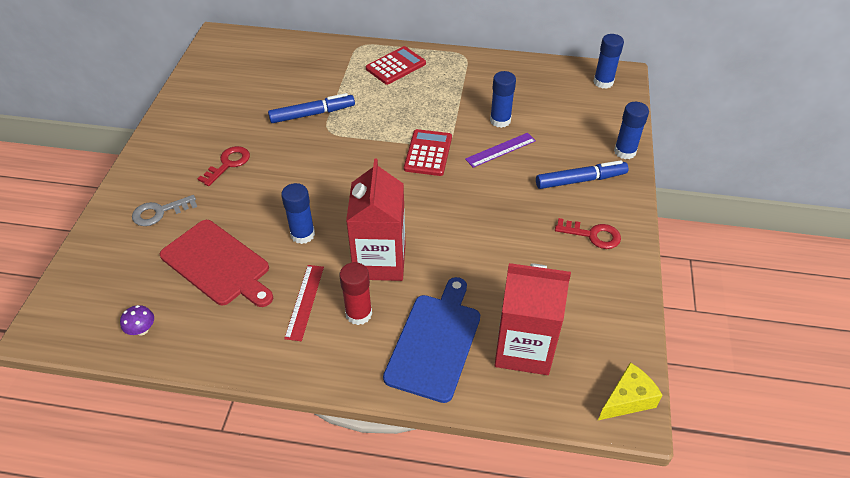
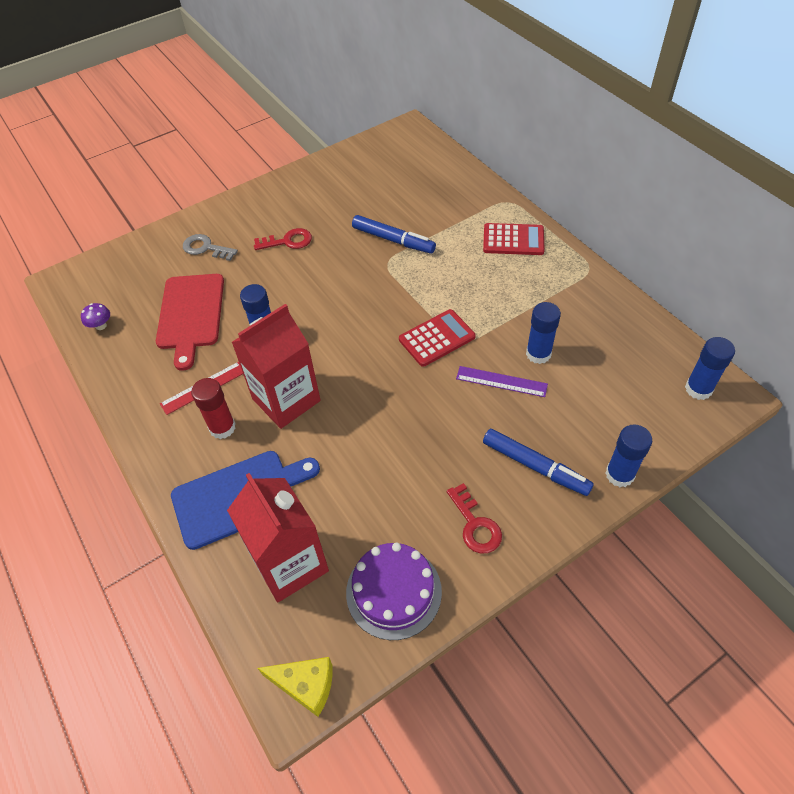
camera: 50 degrees right, 5 degrees up
none -> purple cake [346,543,442,640]

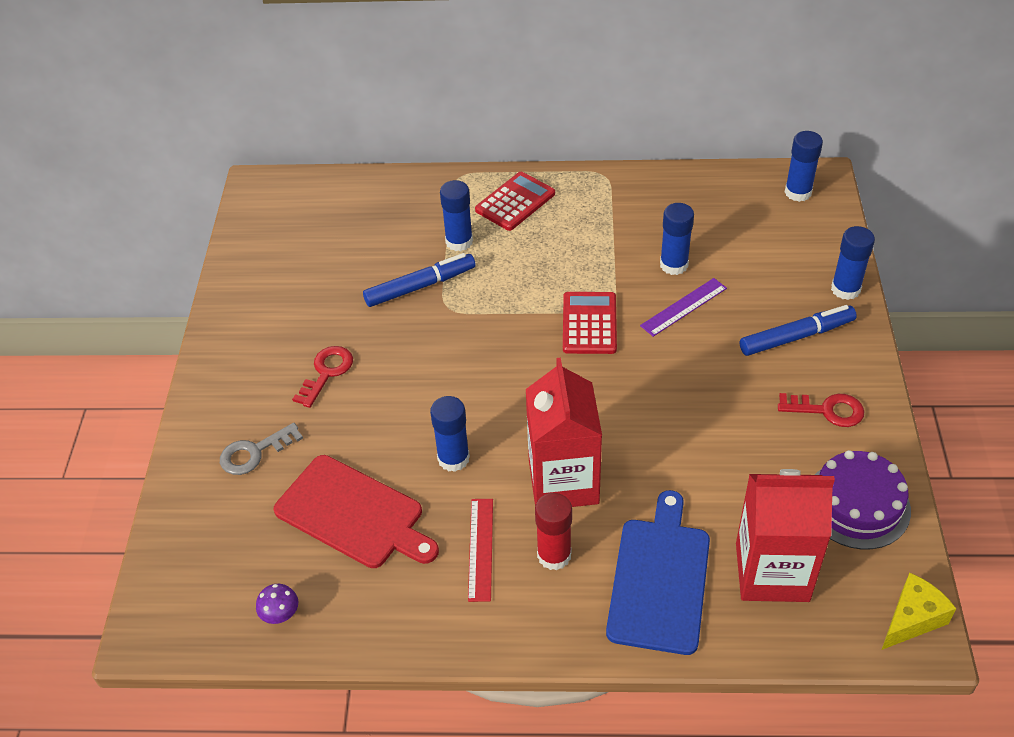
camera: 55 degrees left, 5 degrees down
none -> blue glue stick [440,180,473,251]

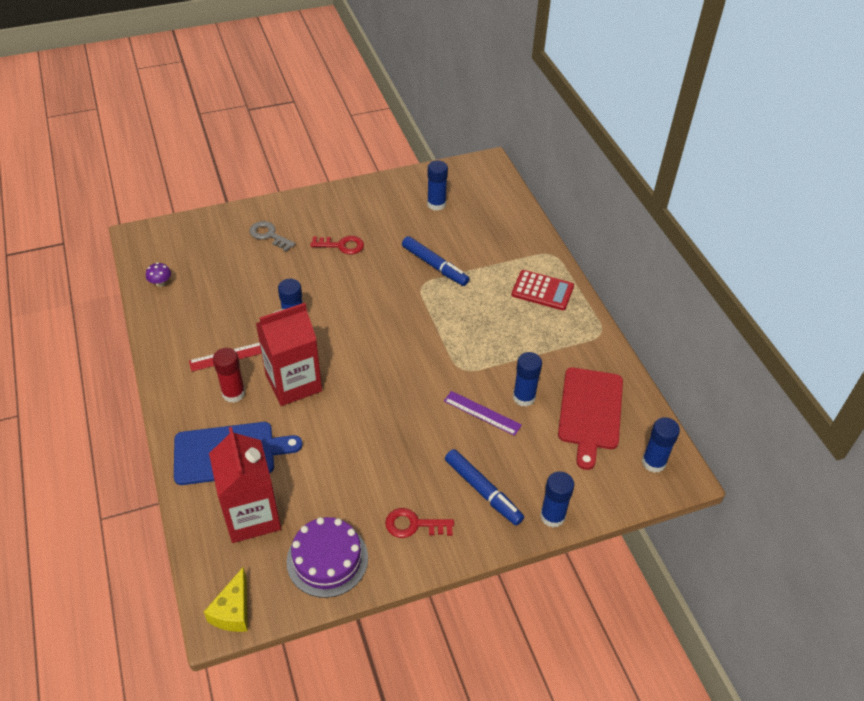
camera: 65 degrees right, 0 degrees up
red cutting board [274,455,439,568] -> red cutting board moved to [558,367,623,470]
blue glue stick [440,180,473,251] -> blue glue stick moved to [427,160,448,211]
red calculator [563,292,617,354] -> none
red key [778,393,864,427] -> red key turned 105 degrees clockwise [385,508,454,538]
yellow cheese [882,573,956,650] -> yellow cheese turned 75 degrees clockwise [204,567,248,632]

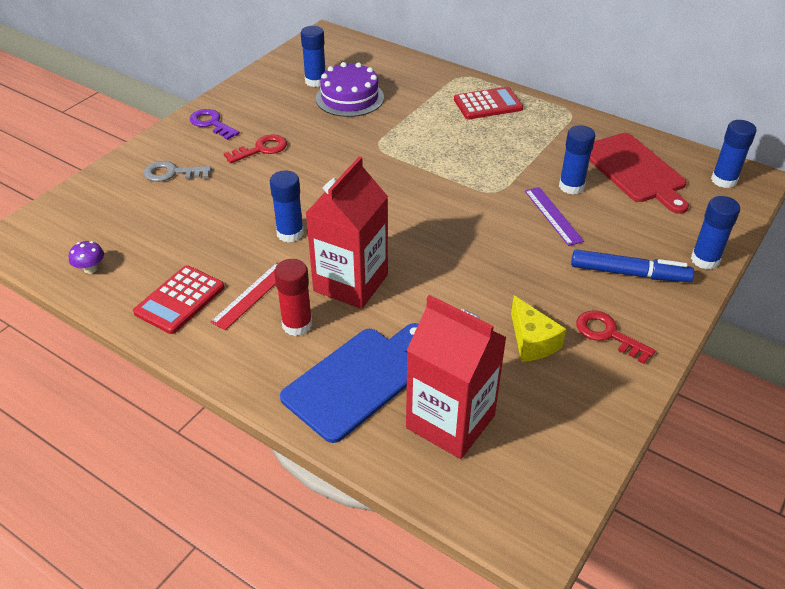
camera: 35 degrees left, 5 degrees down
yellow cheese [204,567,248,632] -> yellow cheese moved to [511,295,566,362]
purple cake [287,517,368,598] -> purple cake moved to [316,62,384,117]
red key [385,508,454,538] -> red key turned 75 degrees clockwise [576,311,655,364]
blue marker [402,236,469,286] -> none
purple ruler [444,391,522,436] -> purple ruler turned 75 degrees clockwise [525,187,584,246]
none -> red calculator [133,265,224,334]
none -> purple key [190,109,240,140]

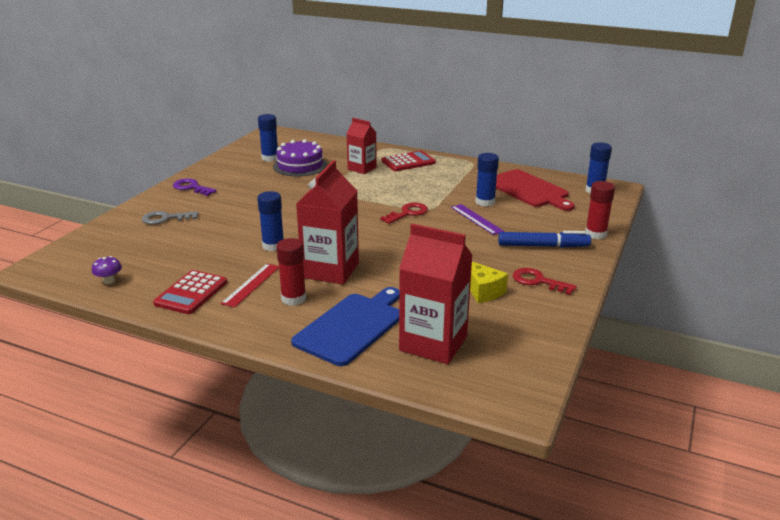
camera: 10 degrees left, 15 degrees down
red key [224,135,287,164] -> red key moved to [380,202,428,224]
blue glue stick [691,196,740,270] -> red glue stick [585,181,615,239]
none -> red carton [347,118,377,174]

